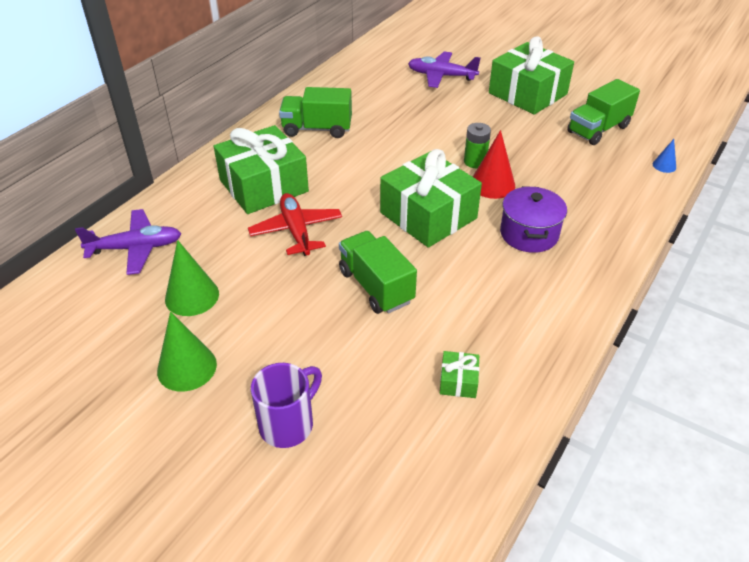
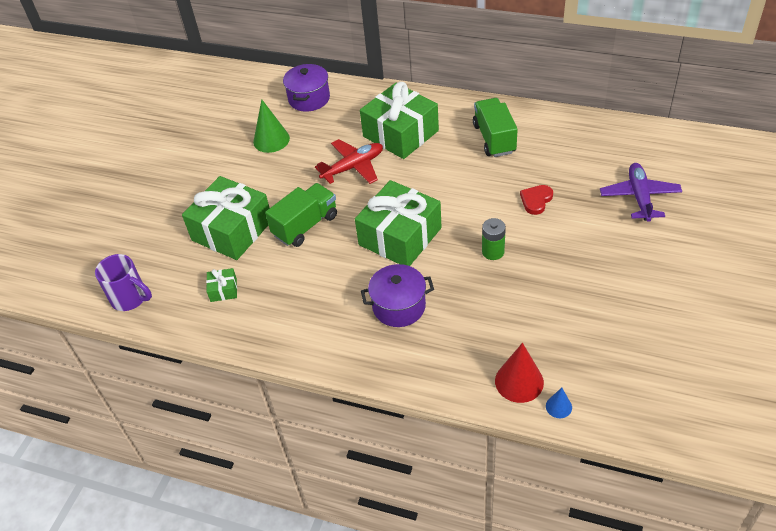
camera: 80 degrees right, 5 degrees up
purple plane [75,209,181,275] -> purple pot [283,64,330,112]
green cone [157,311,217,391] -> none
purple mug [251,363,322,448] -> purple mug moved to [95,254,152,311]
red cone [473,130,515,199] -> red cone moved to [495,343,544,403]
green gift [489,36,574,115] -> green gift moved to [182,176,269,260]
green truck [567,79,640,145] -> none
none -> red heart [520,185,553,215]

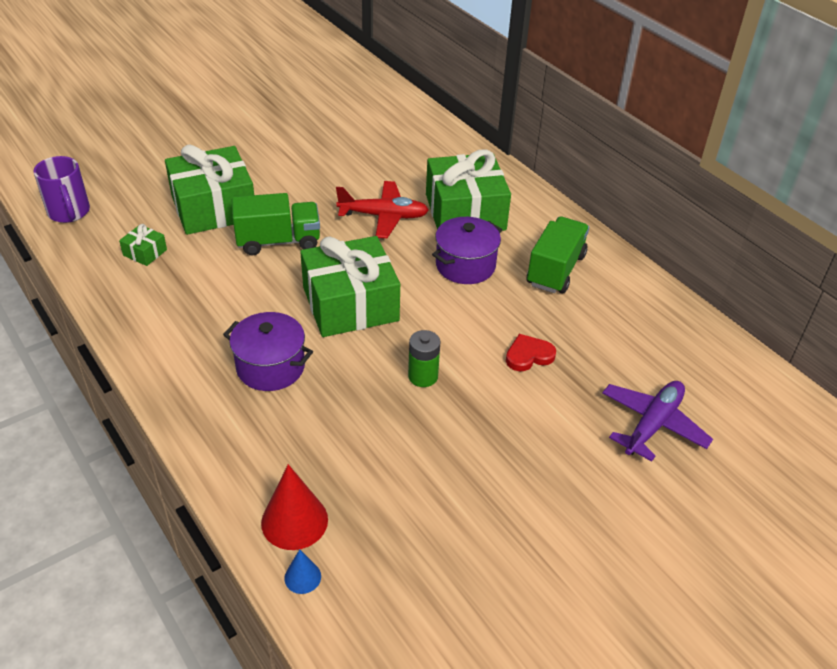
camera: 30 degrees right, 5 degrees down
green cone [253,99,290,153] -> none
purple pot [283,64,330,112] -> purple pot moved to [432,217,502,284]

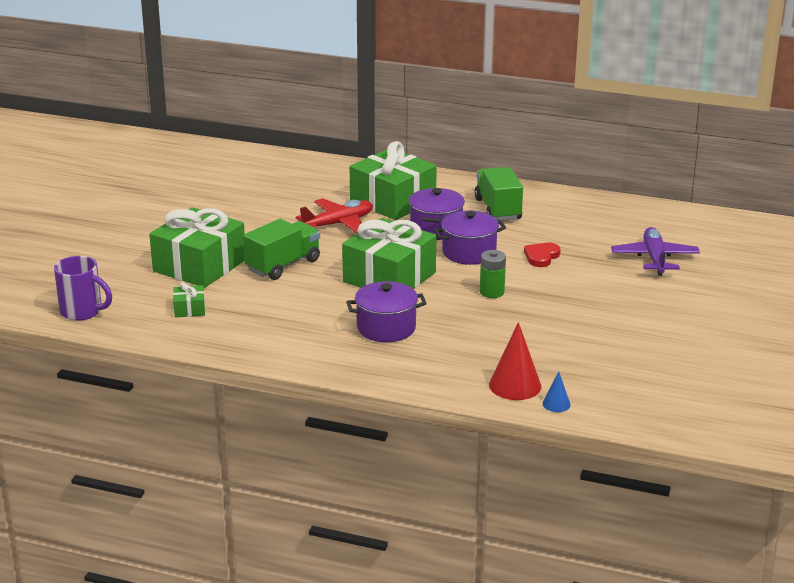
camera: 35 degrees left, 15 degrees down
none -> purple pot [434,211,506,265]

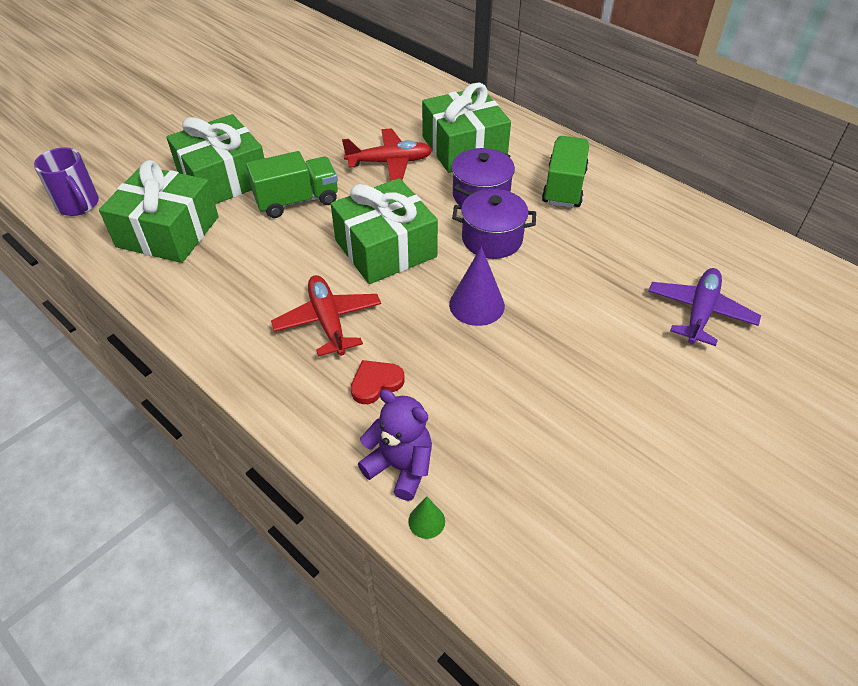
camera: 25 degrees right, 20 degrees up
green gift [173,282,205,317] -> green gift [99,160,219,263], size x2.41
purple pot [346,281,427,342] -> red plane [271,275,381,356]
green battery [480,250,506,298] -> purple cone [449,247,505,326]
red cone [489,322,541,400] -> purple teddy bear [358,389,432,501]
red heart [524,243,561,267] -> red heart moved to [351,360,405,404]
blue cone [542,371,571,412] -> green cone [408,496,445,539]

